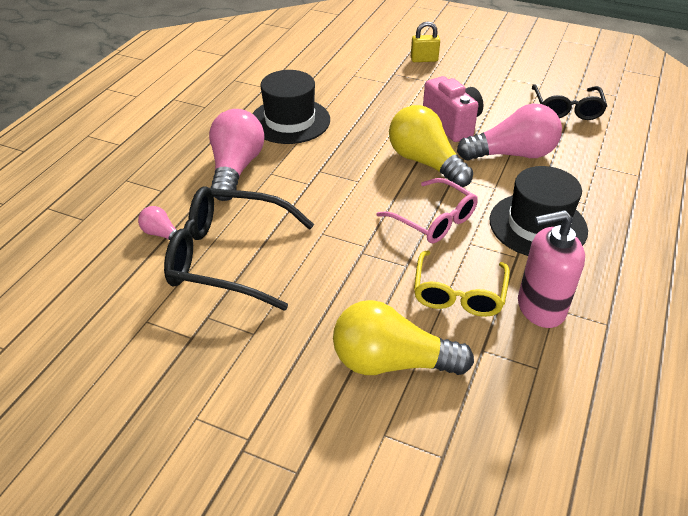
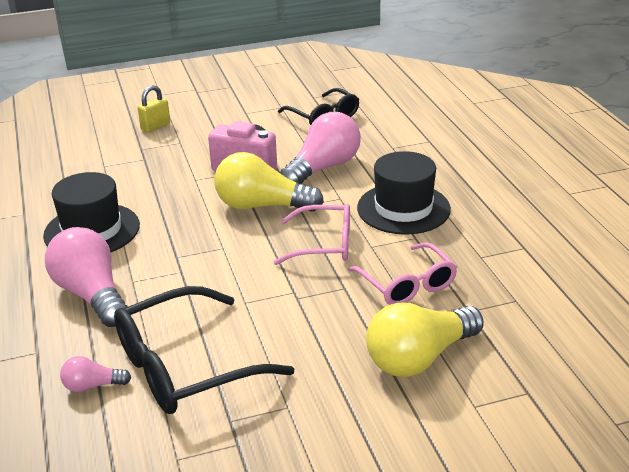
camera: 40 degrees left, 10 degrees down
yellow glasses [414,250,510,317] -> pink glasses [348,242,457,305]
pink soap dispenser [518,210,585,328] -> none

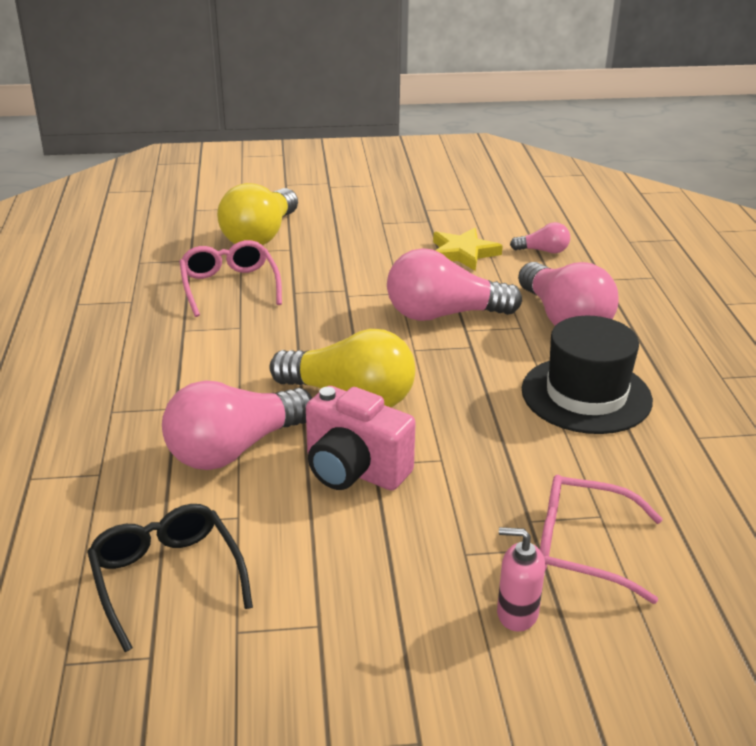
camera: 170 degrees left, 0 degrees up
black glasses [114,286,294,414] -> yellow star [433,228,503,271]
yellow padlock [138,85,170,132] -> pink soap dispenser [497,527,545,632]
pink glasses [274,204,350,265] -> pink glasses moved to [540,475,663,604]
black hat [357,151,451,235] -> none
yellow light bulb [366,303,484,377] -> yellow light bulb turned 135 degrees clockwise [217,183,298,245]
none -> pink light bulb [387,248,522,321]

